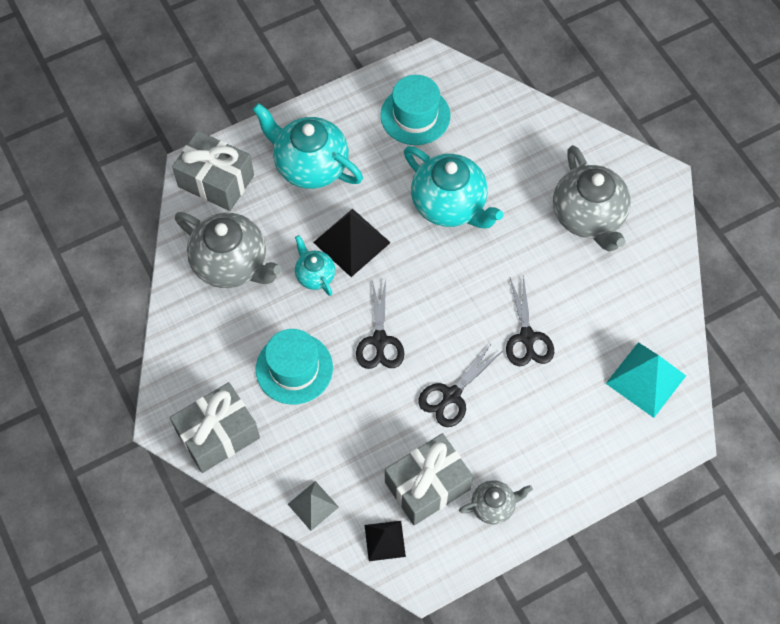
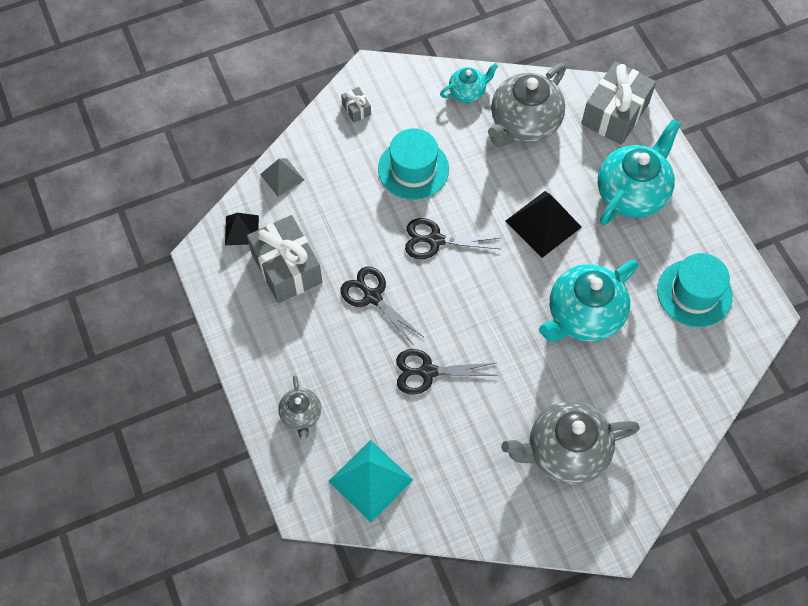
camera: 95 degrees right, 0 degrees up
grey gift [170,382,260,473] -> grey gift [341,87,371,123], size x0.44
turquoise teapot [295,235,335,296] -> turquoise teapot moved to [440,63,498,103]
grey teapot [459,480,533,525] -> grey teapot moved to [278,376,321,440]

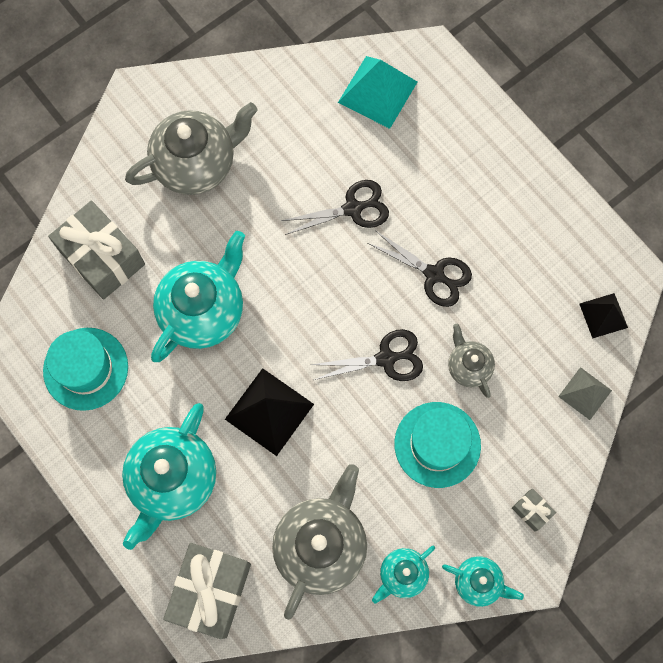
camera: 165 degrees right, 10 degrees up
grey gift [247,215,322,303] -> grey gift moved to [48,201,145,300]
grey teapot [278,376,321,440] -> grey teapot moved to [448,324,495,398]
none -> turquoise teapot [442,556,524,607]

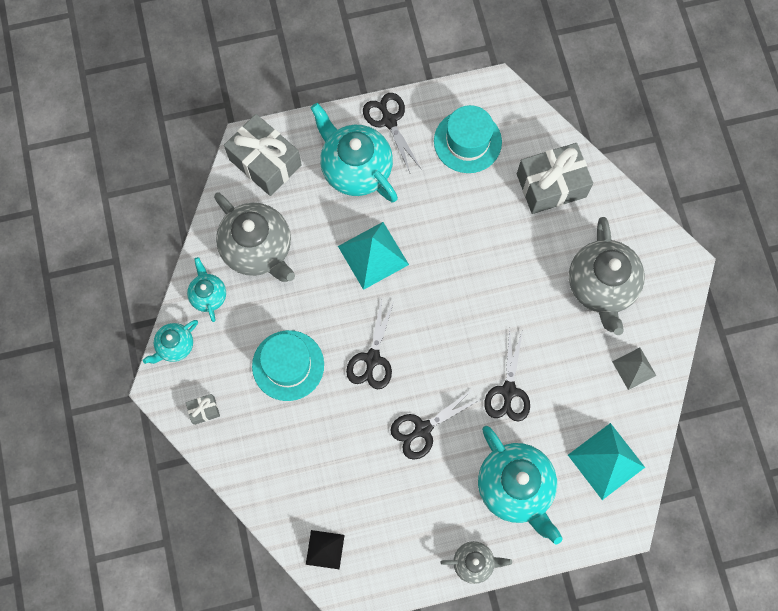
camera: 115 degrees right, 0 degrees up
turquoise teapot [151,231,245,362] -> turquoise teapot moved to [478,426,563,545]
black pyramid [225,368,314,456] -> turquoise pyramid [338,222,409,290]
grey teapot [448,324,495,398] -> grey teapot moved to [440,541,512,584]
grey pyramid [558,367,612,420] -> grey pyramid moved to [612,348,656,390]
none -> black scissors [363,93,421,173]

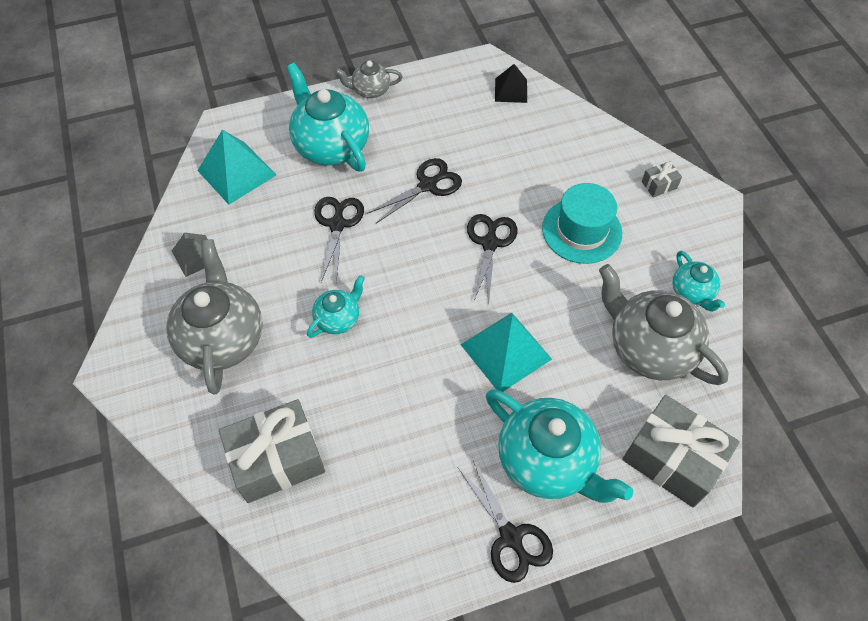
camera: 175 degrees right, 15 degrees down
turquoise teapot [143,320,198,364] -> turquoise teapot moved to [307,275,365,338]
turquoise hat [434,105,502,173] -> none

